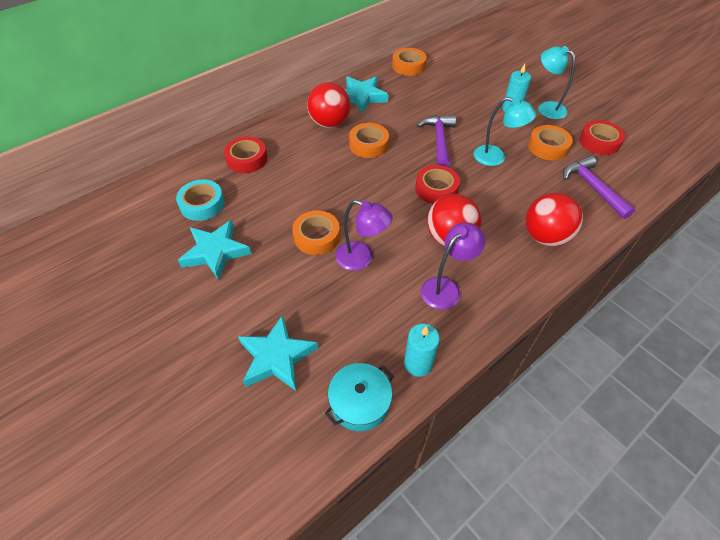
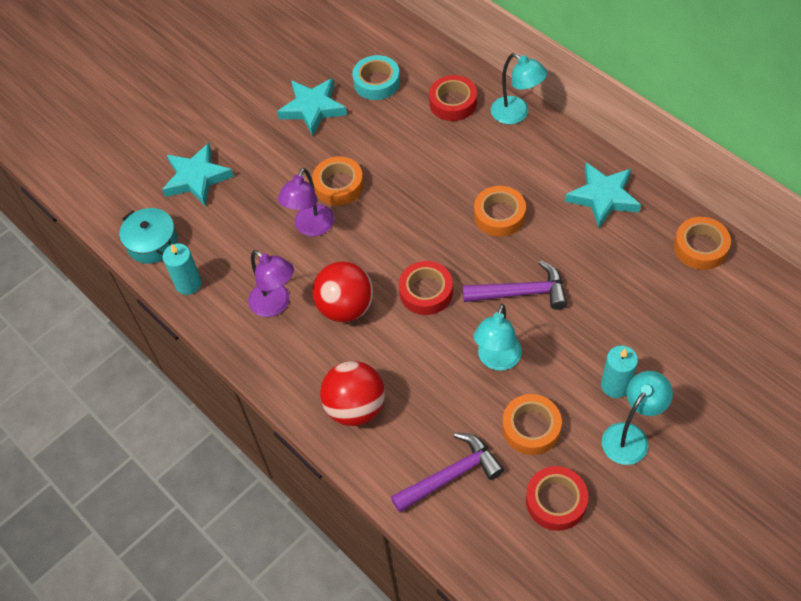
camera: 90 degrees right, 5 degrees up
red ball [307,82,350,128] -> none
none -> turquoise lamp [491,53,547,124]

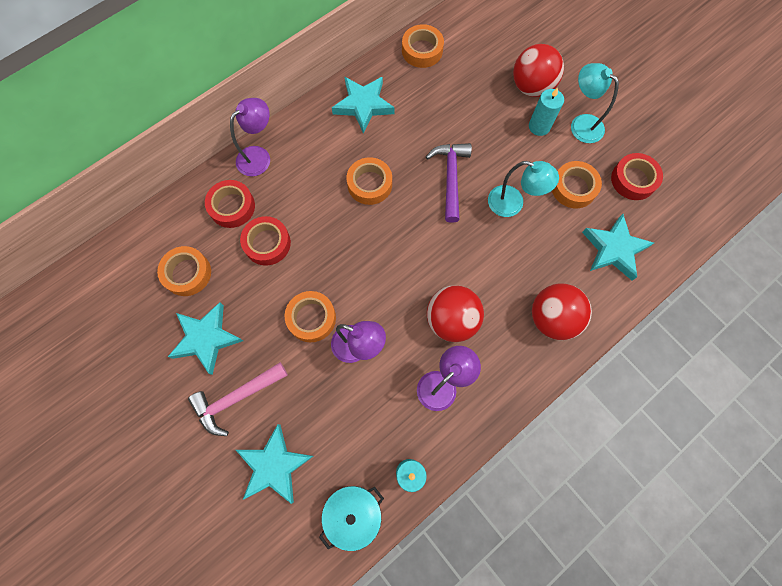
camera: 90 degrees left, 15 degrees up
turquoise tape [352,55,400,100] -> orange tape [157,246,211,296]
purple hammer [391,433,504,513] -> turquoise star [582,214,654,280]
red tape [399,261,453,315] -> red tape moved to [240,216,291,266]
turquoise lamp [491,53,547,124] -> purple lamp [230,98,270,176]
none -> pink hammer [188,362,288,436]
none -> red ball [513,44,564,97]

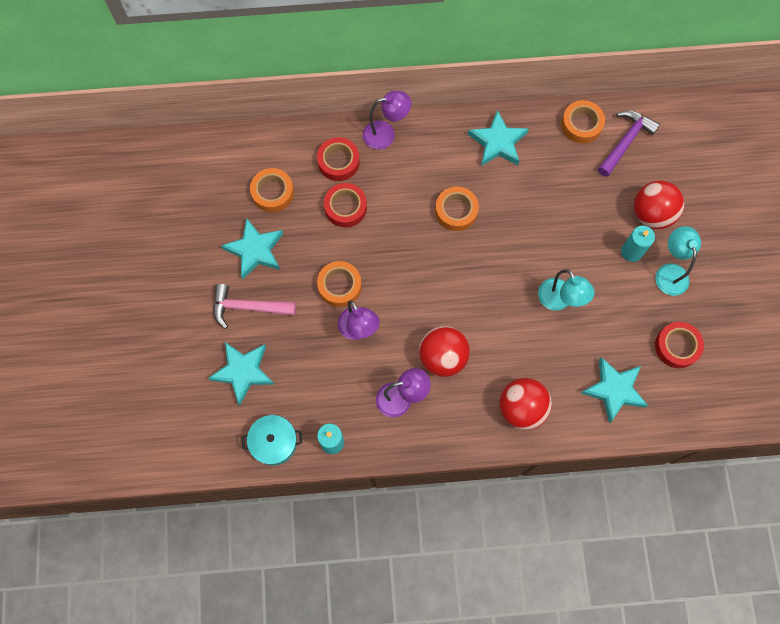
camera: 35 degrees right, 0 degrees up
purple hammer [426,143,472,223] -> purple hammer moved to [598,110,660,177]
orange tape [552,161,602,208] -> none

